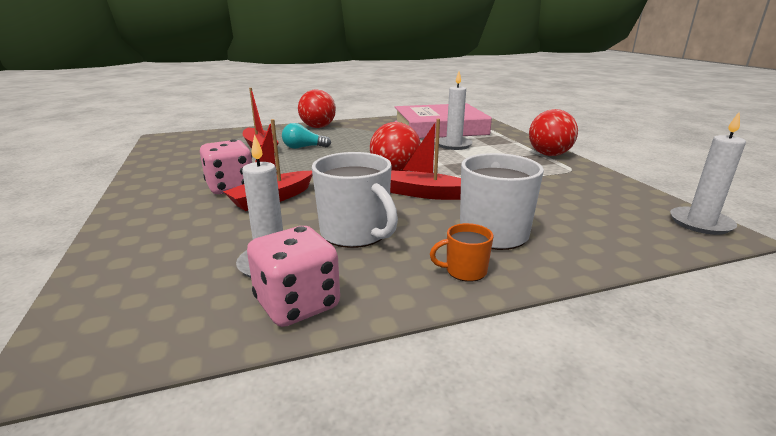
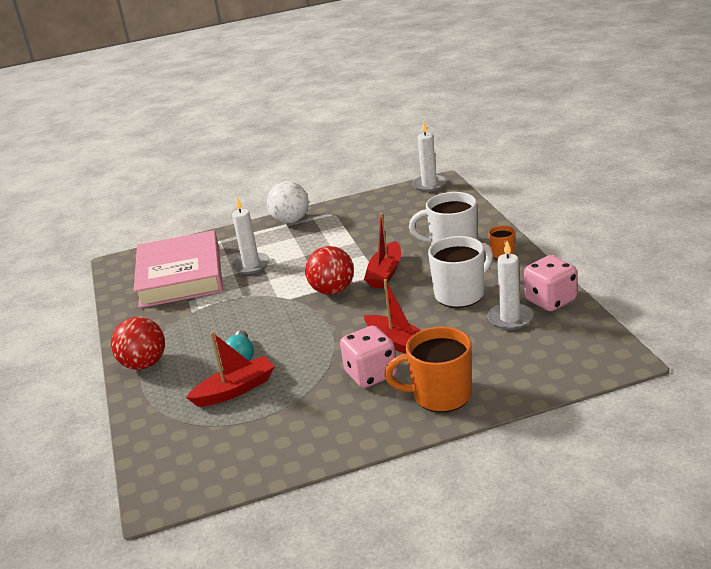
camera: 85 degrees left, 5 degrees up
red ball [529,109,578,156] -> white ball [267,181,309,223]
none -> orange mug [384,326,472,412]

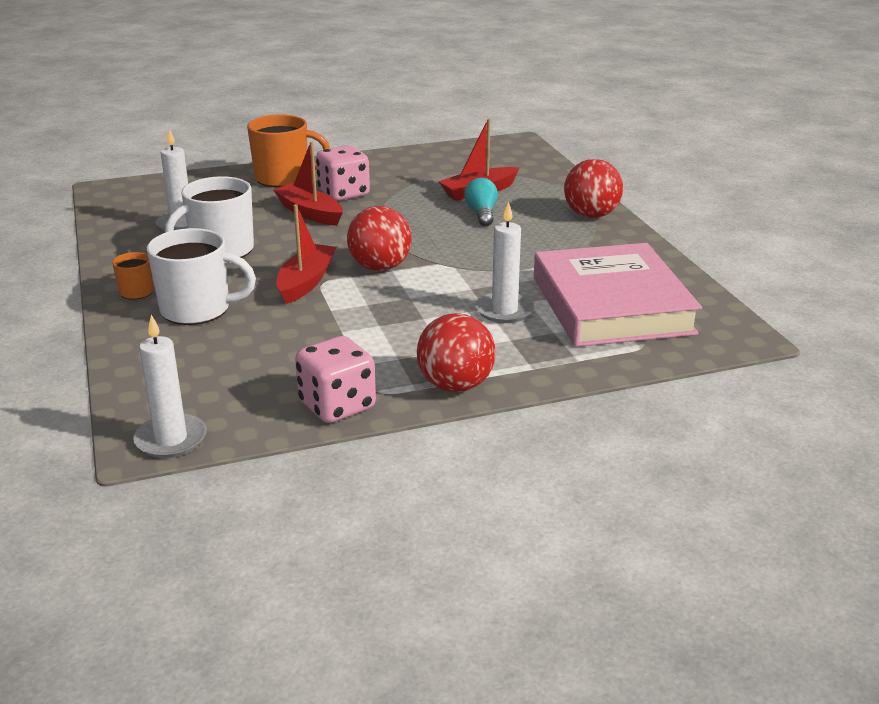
camera: 175 degrees right, 0 degrees up
white ball [267,181,309,223] -> red ball [417,313,496,392]
pink dice [524,255,577,312] -> pink dice moved to [295,336,376,423]

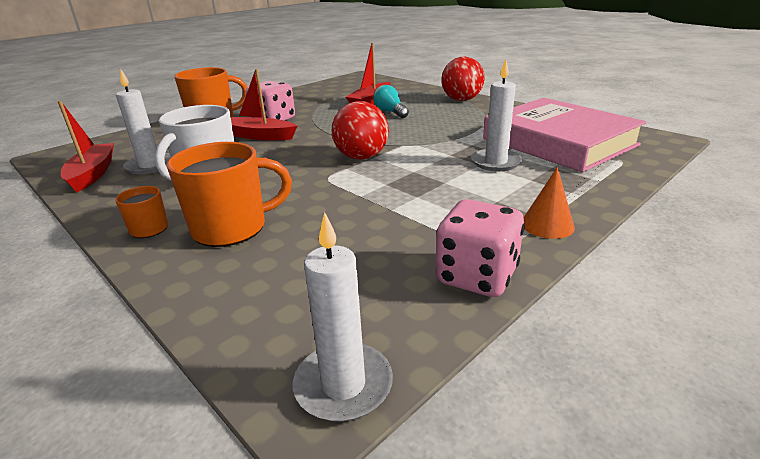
camera: 25 degrees left, 0 degrees up
white mug [147,228,256,325] -> orange mug [166,142,292,247]
red boat [276,204,336,304] -> red boat moved to [58,101,114,192]
red ball [417,313,496,392] -> orange cone [524,167,575,239]

